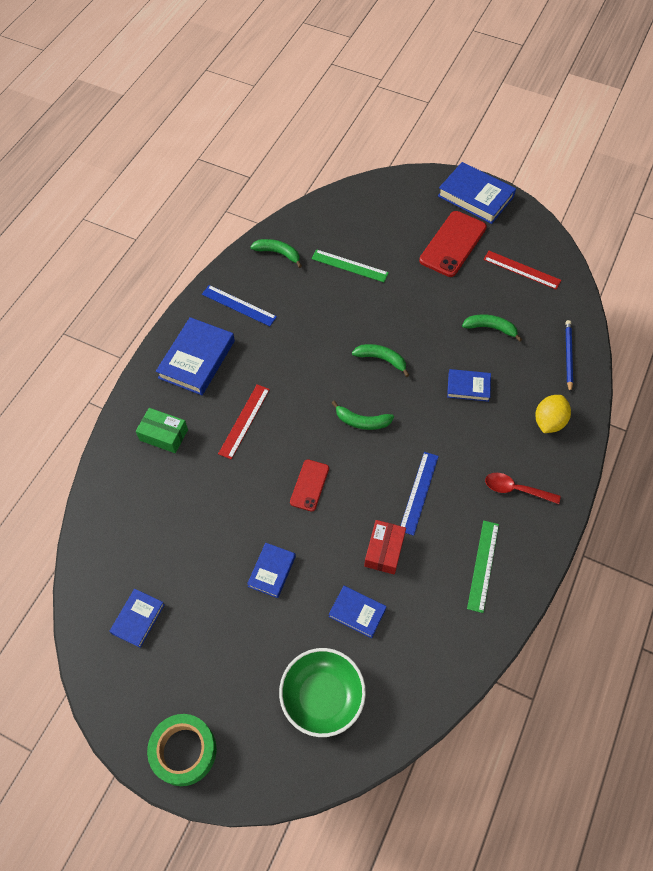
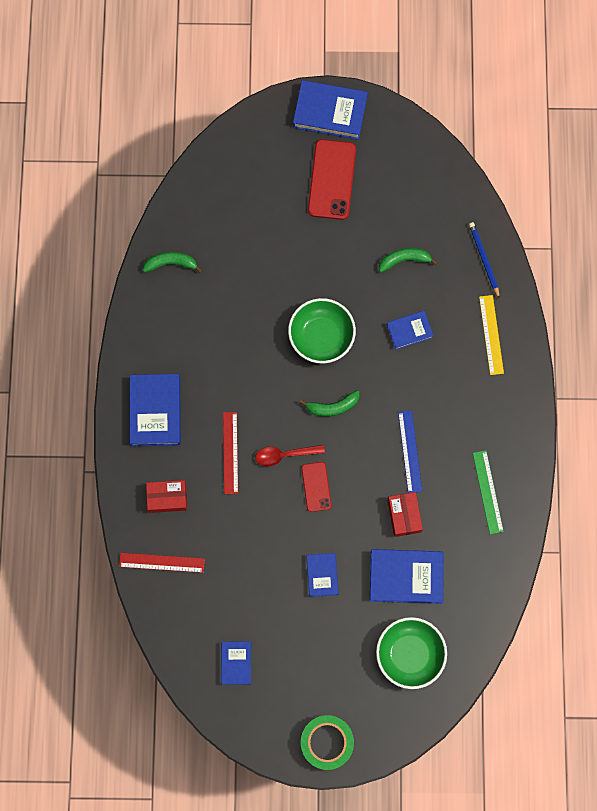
camera: 25 degrees left, 15 degrees up
green box [136,408,188,453] -> red box [146,480,187,513]
blue ruler [202,285,277,326] -> none
green ruler [311,249,389,282] -> none
blue book [329,586,387,638] -> blue book [370,549,444,604], size x1.74
green banana [352,344,409,377] -> green bowl [288,298,356,363]
red ruler [483,251,561,290] -> red ruler moved to [119,553,205,573]
red spoon [485,473,561,504] -> red spoon moved to [255,445,325,466]
yellow lemon [535,395,571,433] -> yellow ruler [479,295,504,375]

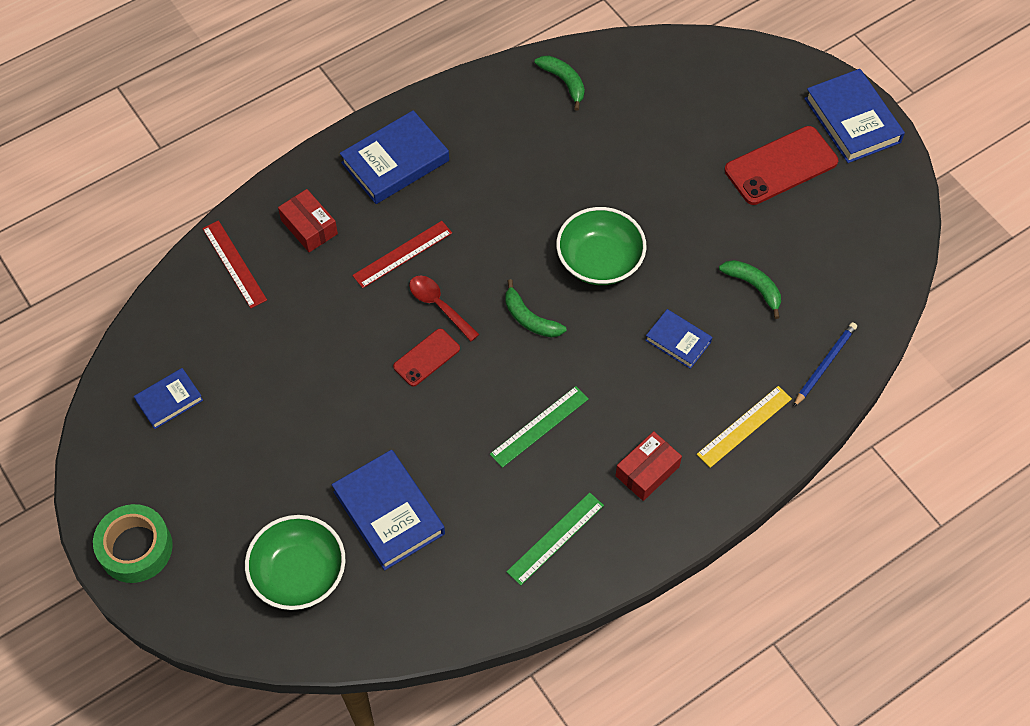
camera: 55 degrees right, 15 degrees down
blue book [306,553,339,597] -> none
red box [387,492,423,537] -> red box moved to [615,431,682,501]
blue ruler [398,411,422,493] -> green ruler [490,386,589,468]

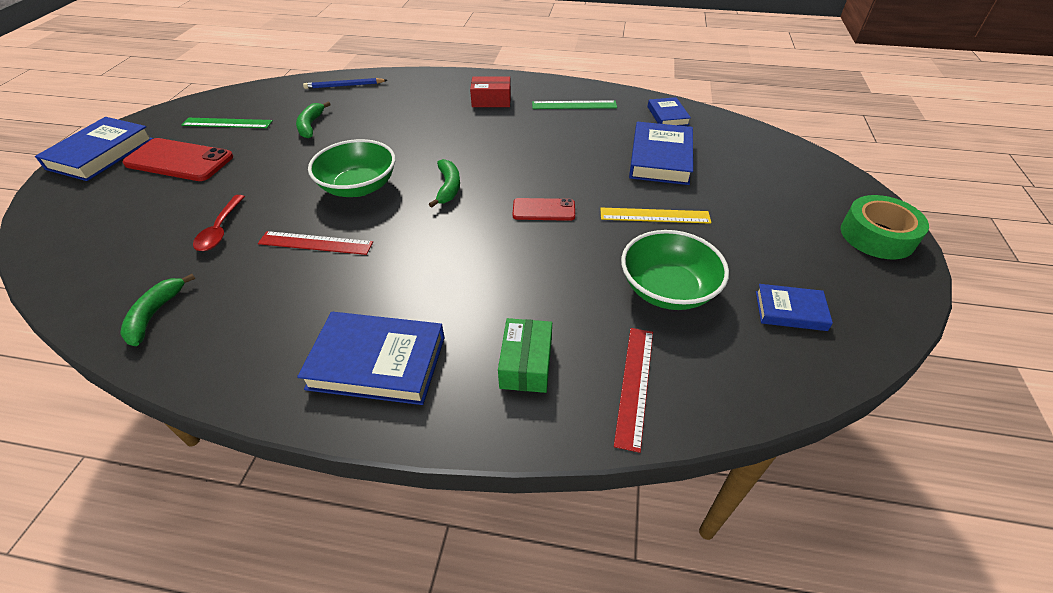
camera: 135 degrees left, 15 degrees down
green bowl [245,515,345,610] -> green bowl moved to [621,230,729,310]
red box [278,189,338,252] -> green box [498,318,552,393]
red ruler [352,221,452,288] -> red ruler moved to [258,231,373,255]
red spoon [409,276,480,341] -> red spoon moved to [193,195,245,251]
green ruler [490,386,589,468] -> green ruler moved to [182,118,273,128]
blue book [645,309,712,369] -> blue book moved to [648,97,691,126]
yellow ruler [697,386,792,468] -> yellow ruler moved to [600,208,711,224]

